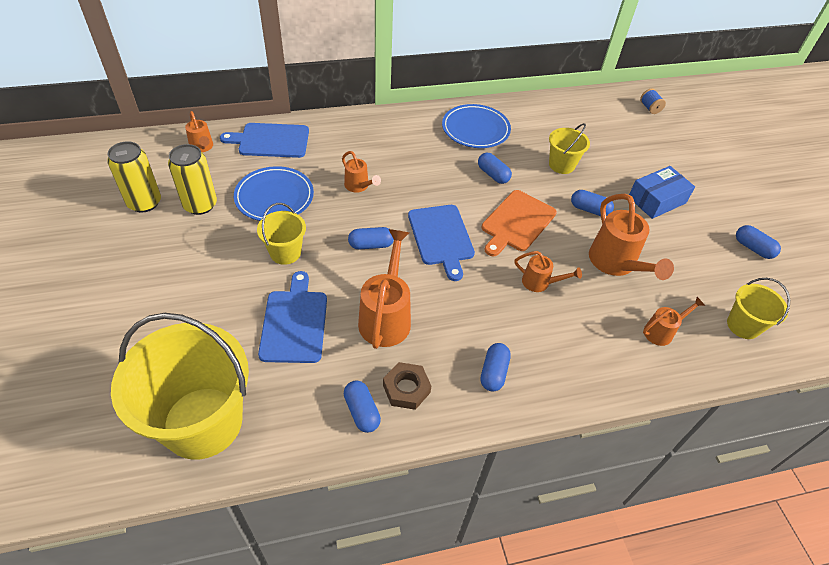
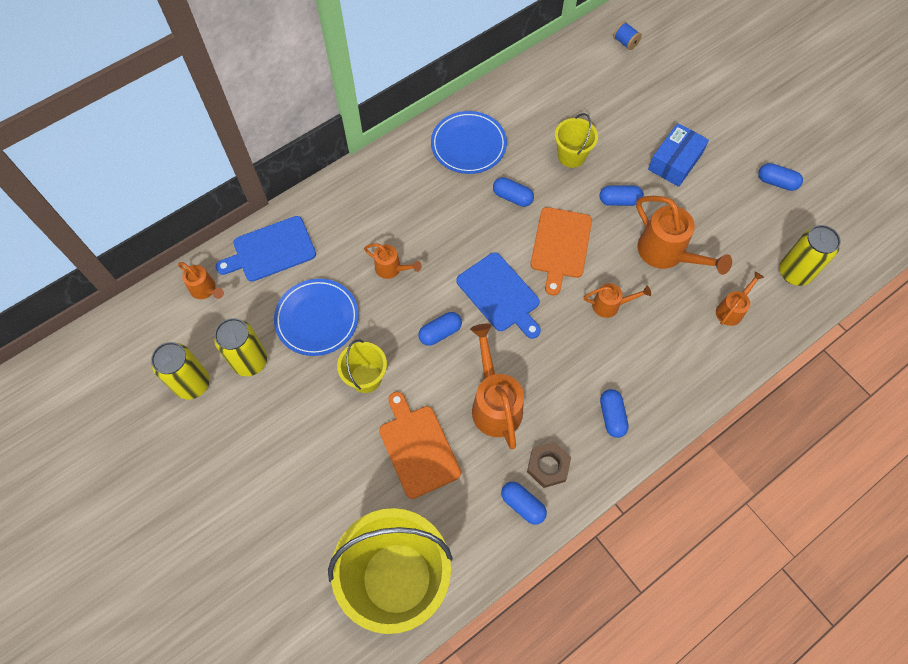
camera: 20 degrees left, 15 degrees up
blue cutting board [258,271,327,363] -> orange cutting board [379,392,461,499]
yellow bucket [727,278,790,339] -> yellow can [779,225,841,286]

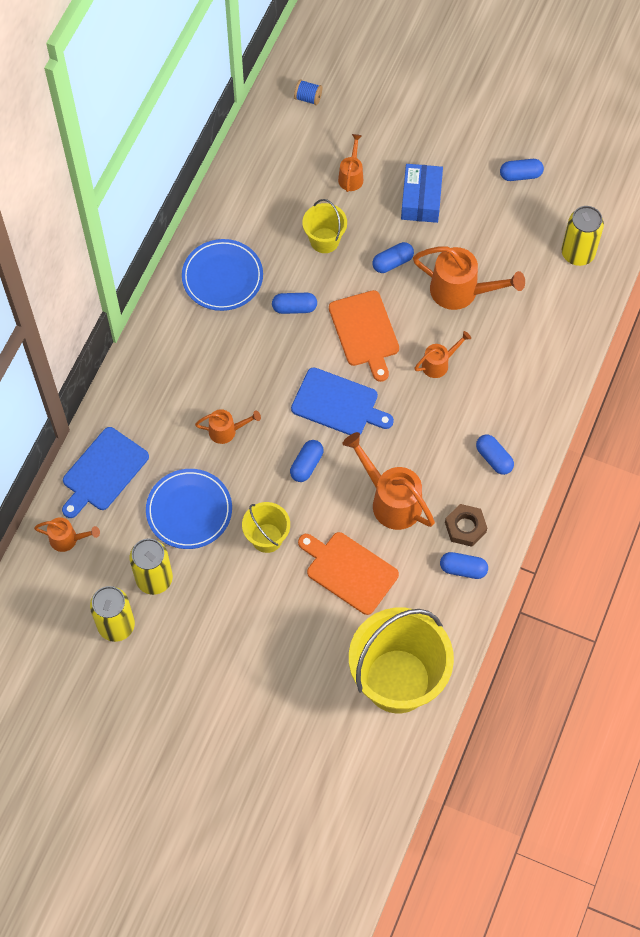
camera: 30 degrees left, 0 degrees up
orange watering can [716,271,764,326] -> orange watering can moved to [338,134,363,192]

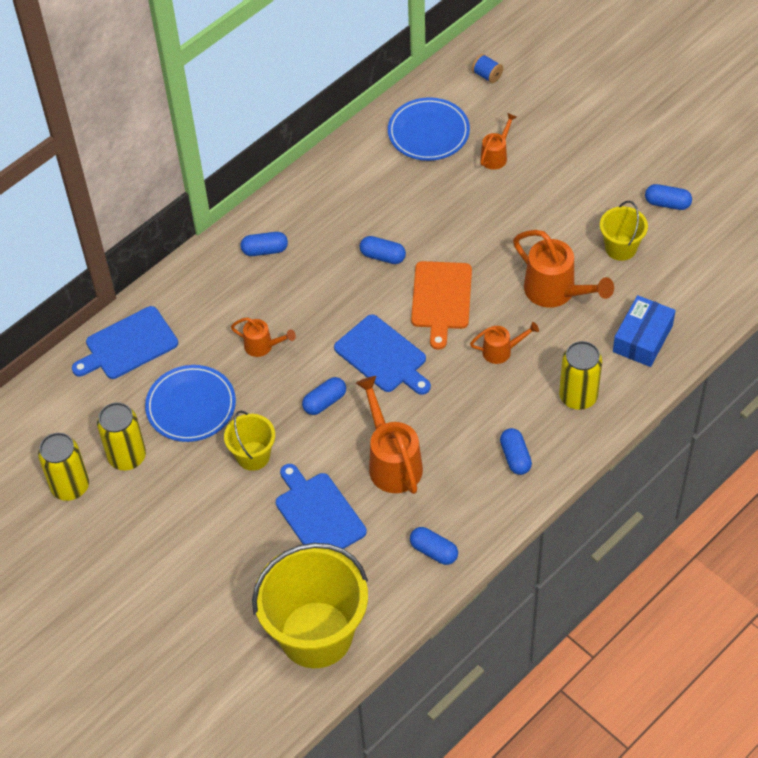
camera: 25 degrees right, 10 degrees down
orange watering can [34,517,100,552] -> none
blue plate [182,239,263,311] -> blue plate moved to [388,97,470,161]
orange cutting board [298,532,399,615] -> blue cutting board [276,464,367,549]
yellow bucket [303,199,347,253] -> yellow bucket moved to [600,201,648,261]
blue capsule [372,242,414,273] -> blue capsule moved to [241,232,288,256]
blue box [401,164,443,223] -> blue box moved to [613,295,676,367]
brown nut [445,504,487,547] -> none
yellow can [562,206,604,266] -> yellow can moved to [559,341,602,410]

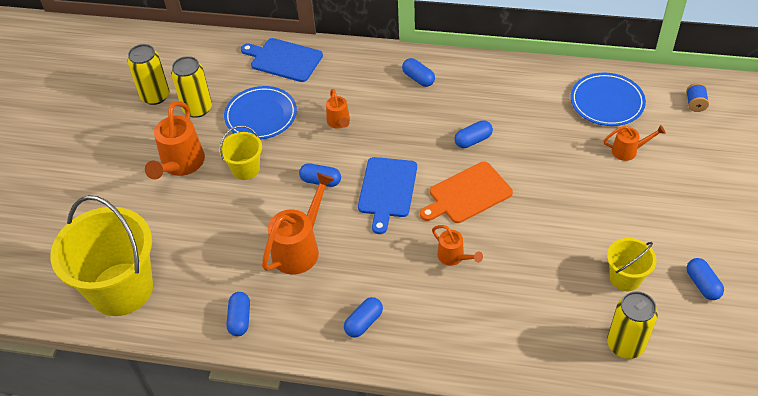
camera: 55 degrees right, 5 degrees down
blue cutting board [276,464,367,549] -> none
blue capsule [360,236,406,264] -> blue capsule turned 75 degrees clockwise [454,120,493,148]
orange watering can [513,230,614,308] -> orange watering can moved to [145,101,205,180]
yellow can [559,341,602,410] -> yellow can moved to [607,291,658,359]
blue box [613,295,676,367] -> none

